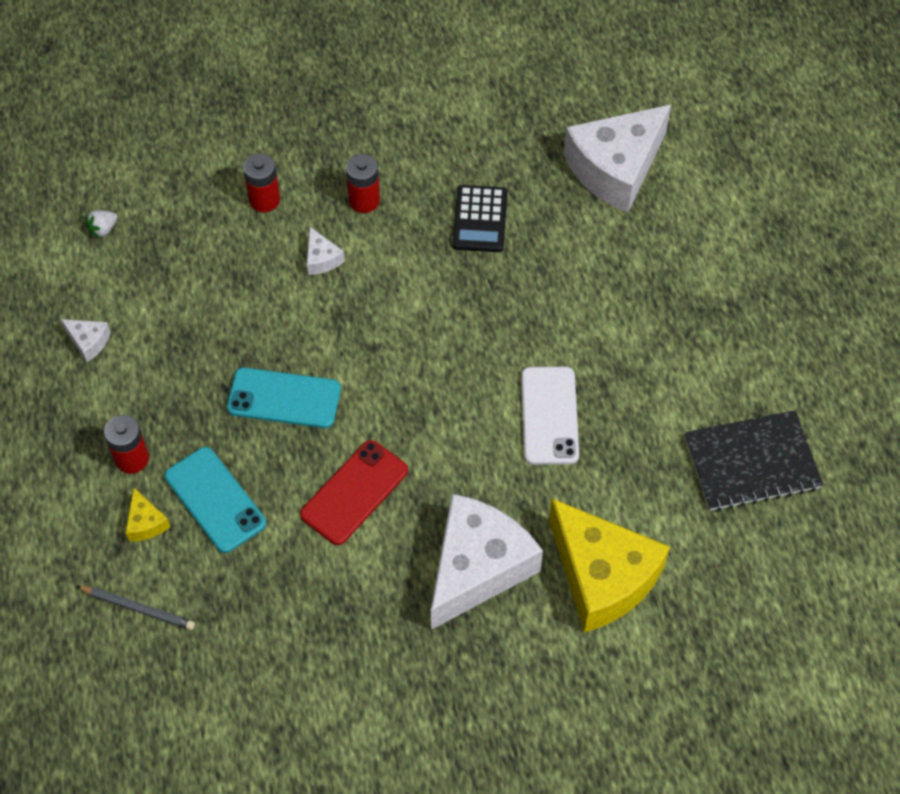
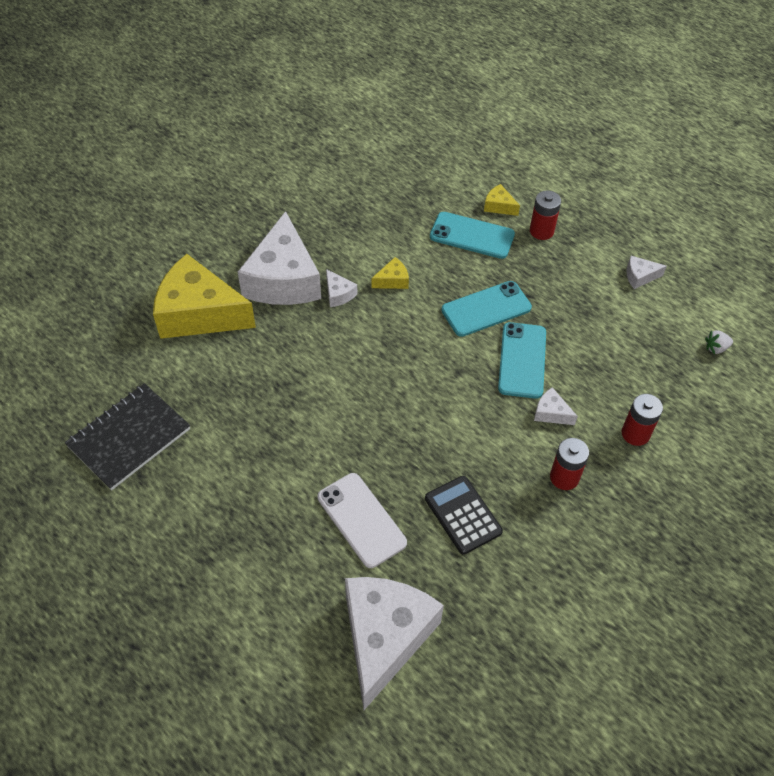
camera: 145 degrees right, 5 degrees down
grey pencil [77,586,195,630] -> none
white strawberry [86,210,117,238] -> white strawberry turned 120 degrees counterclockwise [705,330,733,354]
red phone [300,440,408,545] -> yellow cheese [371,257,409,289]
white phone [521,367,579,465] -> white phone moved to [318,473,407,568]
none -> white cheese [326,269,357,307]
none -> turquoise phone [498,322,546,399]

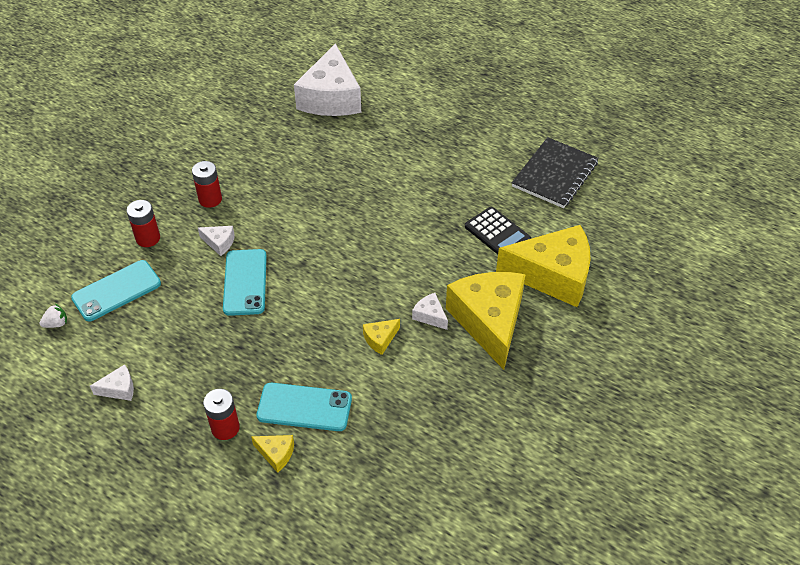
camera: 170 degrees right, 5 degrees down
white cheese [238,211,321,305] -> yellow cheese [446,272,526,370]
white phone [318,473,407,568] -> none
black calculator [425,476,503,555] -> black calculator moved to [465,207,531,254]
turquoise phone [441,281,532,337] -> turquoise phone moved to [71,260,161,321]

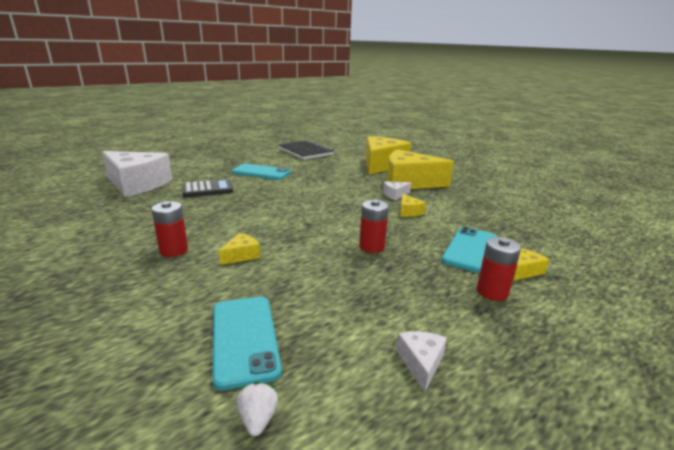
camera: 70 degrees left, 25 degrees down
red battery [126,200,160,247] -> red battery moved to [359,200,389,253]
white cheese [198,226,235,256] -> yellow cheese [219,233,260,265]
turquoise phone [223,249,267,316] -> turquoise phone moved to [232,163,291,180]
black calculator [465,207,531,254] -> black calculator moved to [183,179,233,197]

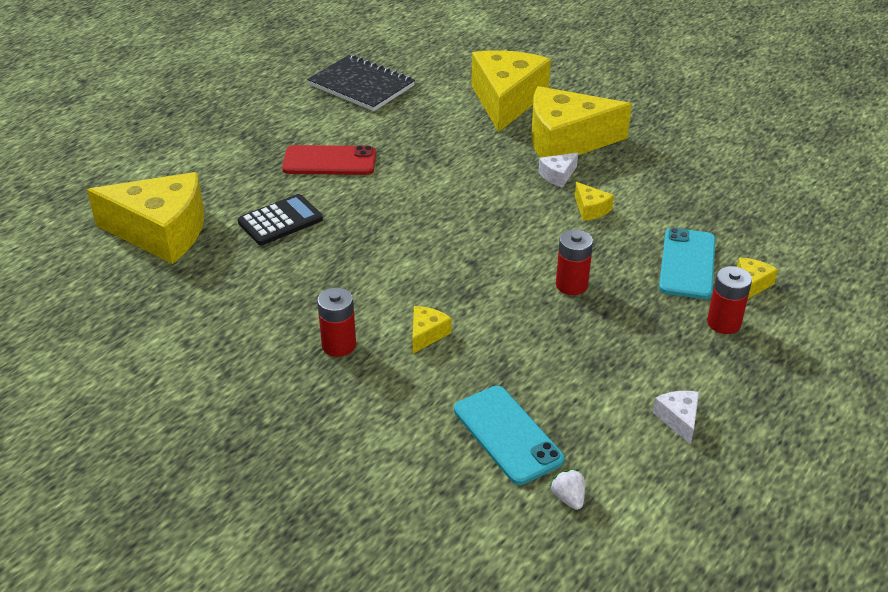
camera: 15 degrees left, 15 degrees up
white cheese [102,151,172,197] -> yellow cheese [87,172,204,264]
turquoise phone [232,163,291,180] -> red phone [282,145,376,175]

